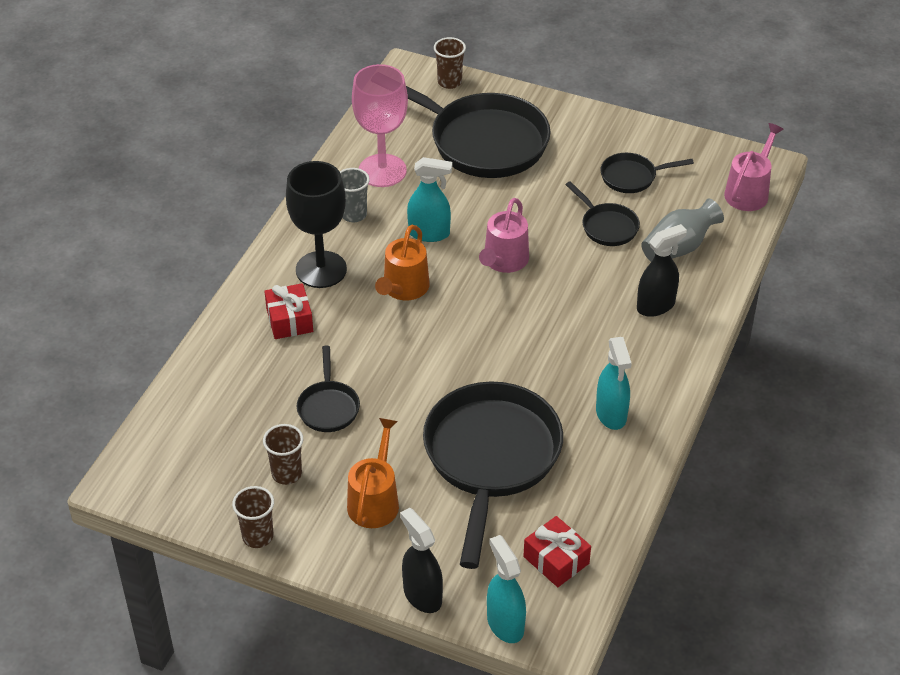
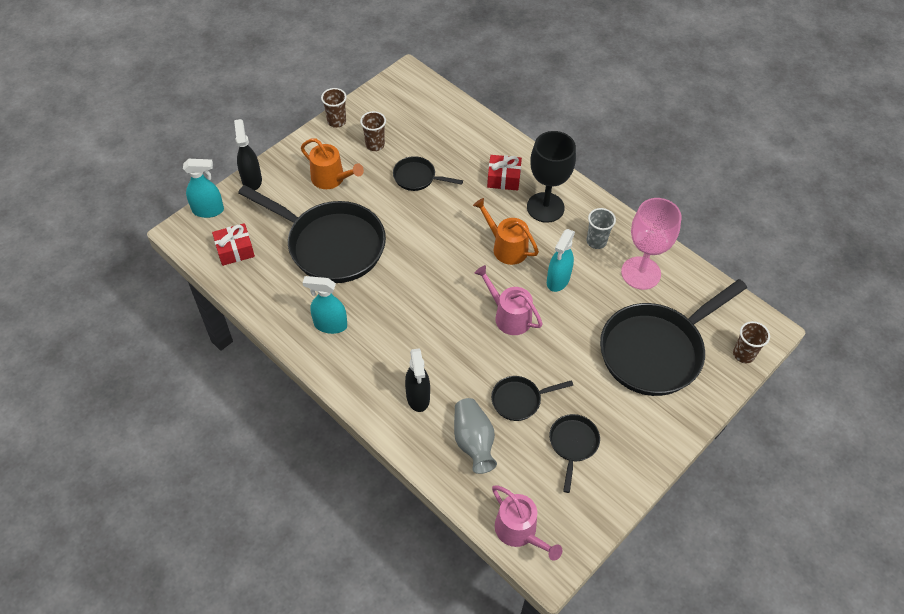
camera: 110 degrees right, 10 degrees up
black spray bottle [400,508,443,613] -> black spray bottle turned 90 degrees counterclockwise [234,119,262,190]

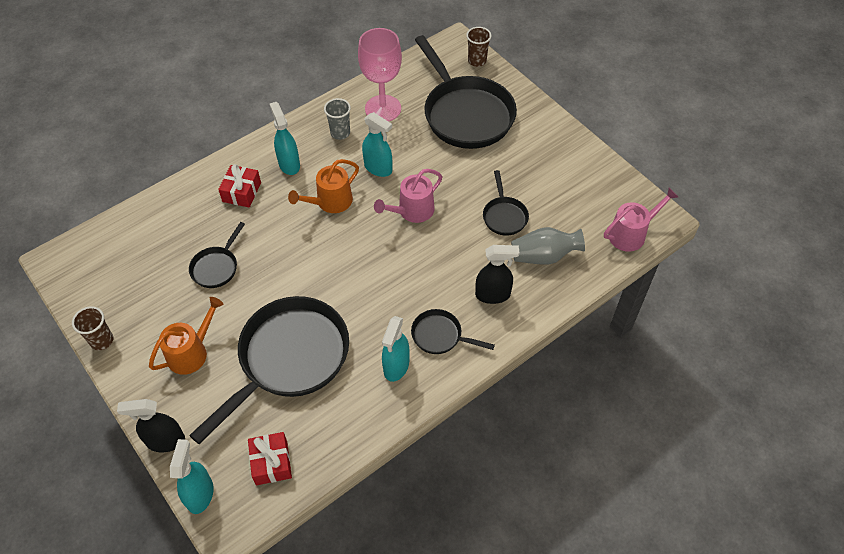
camera: 80 degrees left, 0 degrees up
brown cup [360,111,386,151] -> none
black goblet [527,131,576,223] -> turquoise spray bottle [270,102,300,175]
black pan [549,414,600,493] -> black pan moved to [411,309,495,354]

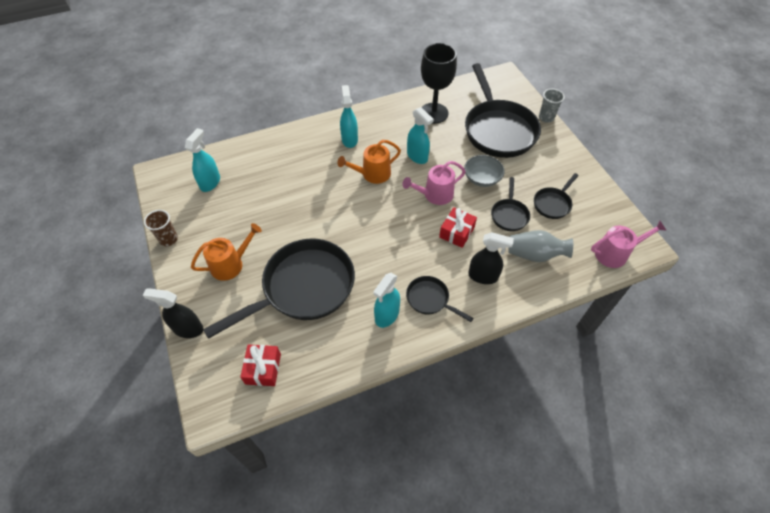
camera: 15 degrees right, 0 degrees up
turquoise spray bottle [170,439,213,514] -> turquoise spray bottle moved to [185,128,220,192]
black pan [189,222,245,288] -> black pan moved to [534,173,579,219]
red gift [218,164,261,208] -> red gift moved to [439,207,477,248]
grey cup [324,98,351,140] -> grey cup moved to [539,89,565,123]
pink goblet [358,28,402,122] -> black goblet [421,43,457,124]
brown cup [466,27,491,67] -> none
none -> grey bowl [464,155,505,187]

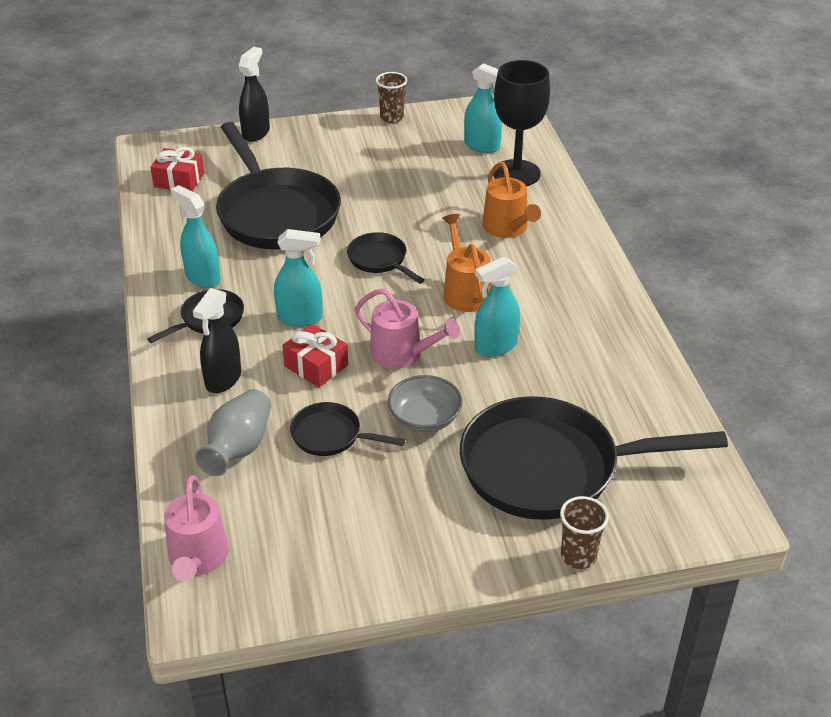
camera: 100 degrees right, 15 degrees down
orange watering can [191,223,262,281] -> orange watering can moved to [482,162,541,238]
turquoise spray bottle [340,85,358,148] -> turquoise spray bottle moved to [274,229,323,327]
pink watering can [403,161,466,205] -> pink watering can turned 135 degrees clockwise [355,288,460,369]
black goblet [421,43,457,124] -> black goblet moved to [493,60,550,186]
black pan [534,173,579,219] -> black pan moved to [347,232,425,284]
grey cup [539,89,565,123] -> brown cup [560,496,609,569]

